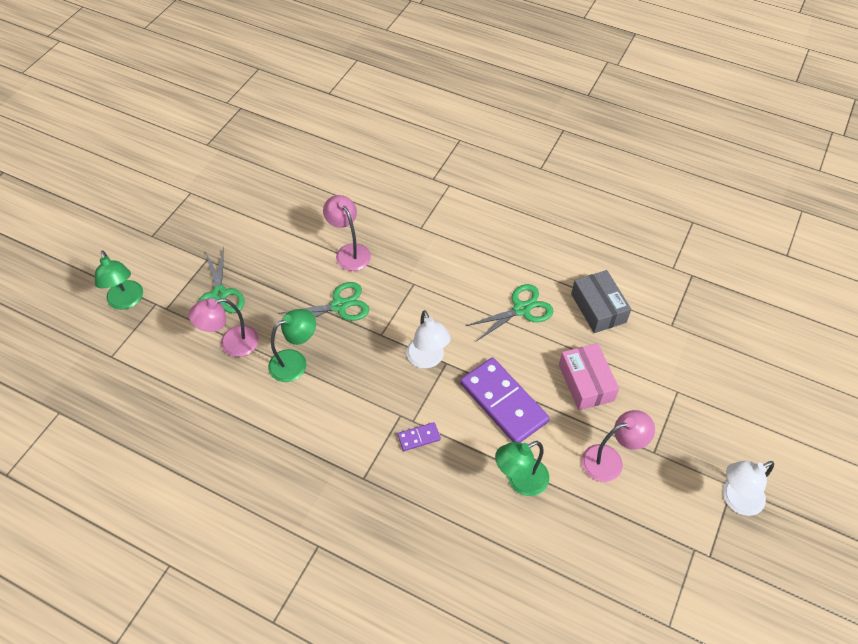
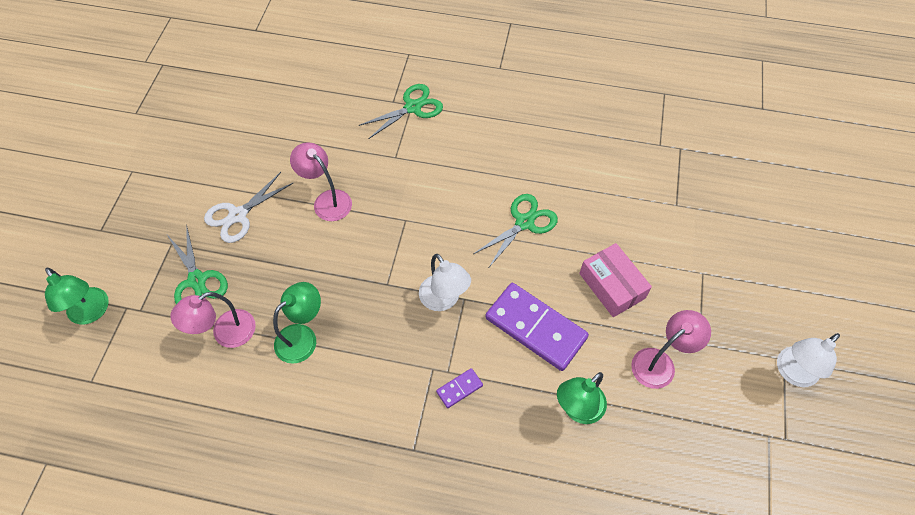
camera: 15 degrees left, 5 degrees up
green scissors [278,282,369,321] -> green scissors moved to [358,84,443,139]
grey box [571,270,631,333] -> none
none -> white scissors [204,172,293,243]

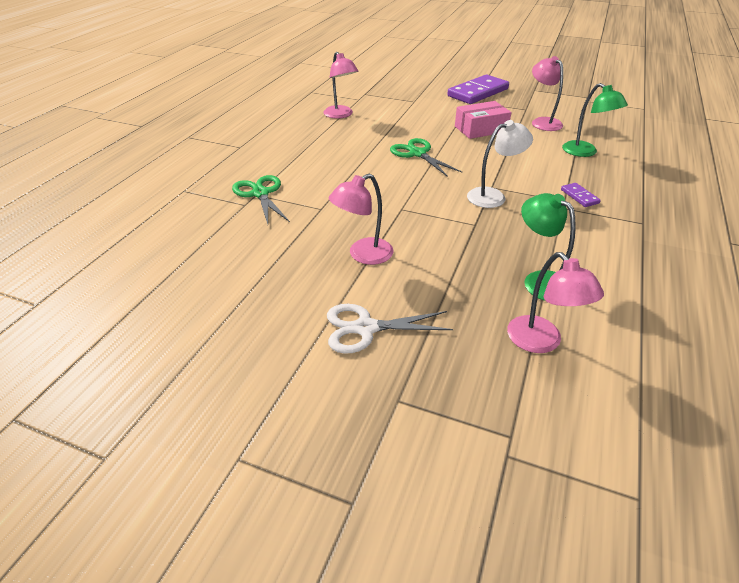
camera: 80 degrees left, 20 degrees down
green lamp [45,267,109,325] -> none
green scissors [167,225,228,304] -> none
white scissors [204,172,293,243] -> white scissors turned 120 degrees clockwise [327,304,453,354]
purple domino [485,283,589,371] -> purple domino moved to [448,75,509,104]
white lamp [777,333,840,387] -> none
none -> pink lamp [323,52,358,119]

